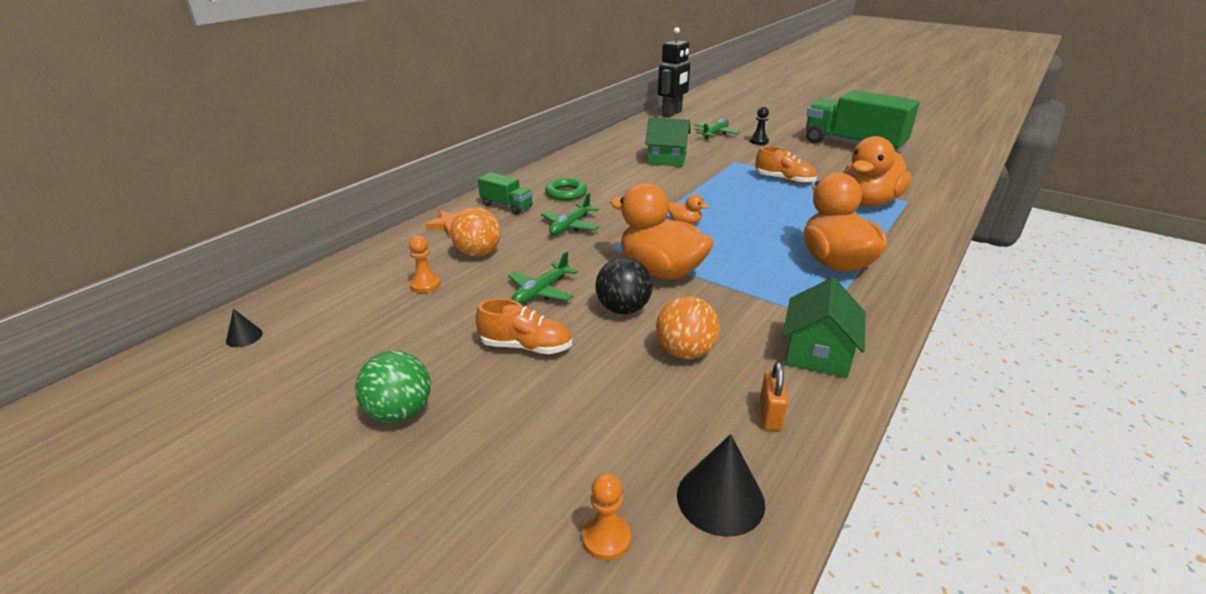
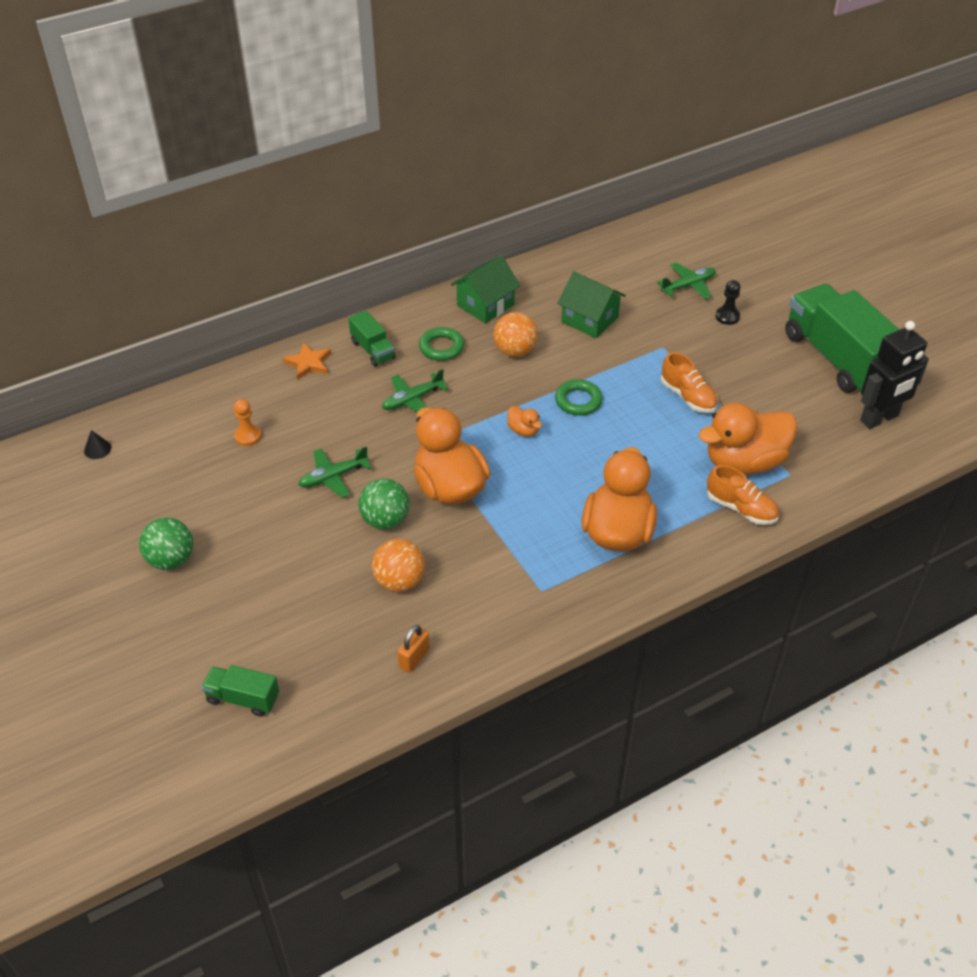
camera: 25 degrees right, 15 degrees up
orange ball [451,207,501,257] -> orange ball moved to [493,312,538,357]
orange shoe [476,298,572,354] -> orange shoe moved to [707,465,779,525]
orange pawn [582,473,631,561] -> green truck [201,665,279,717]
black ball [595,257,653,314] -> green ball [358,479,410,529]
black robot [658,27,690,118] -> black robot moved to [860,321,929,429]
black cone [677,434,765,537] -> none
green house [783,277,865,378] -> green house moved to [451,256,520,324]
none -> green ring [555,379,603,416]

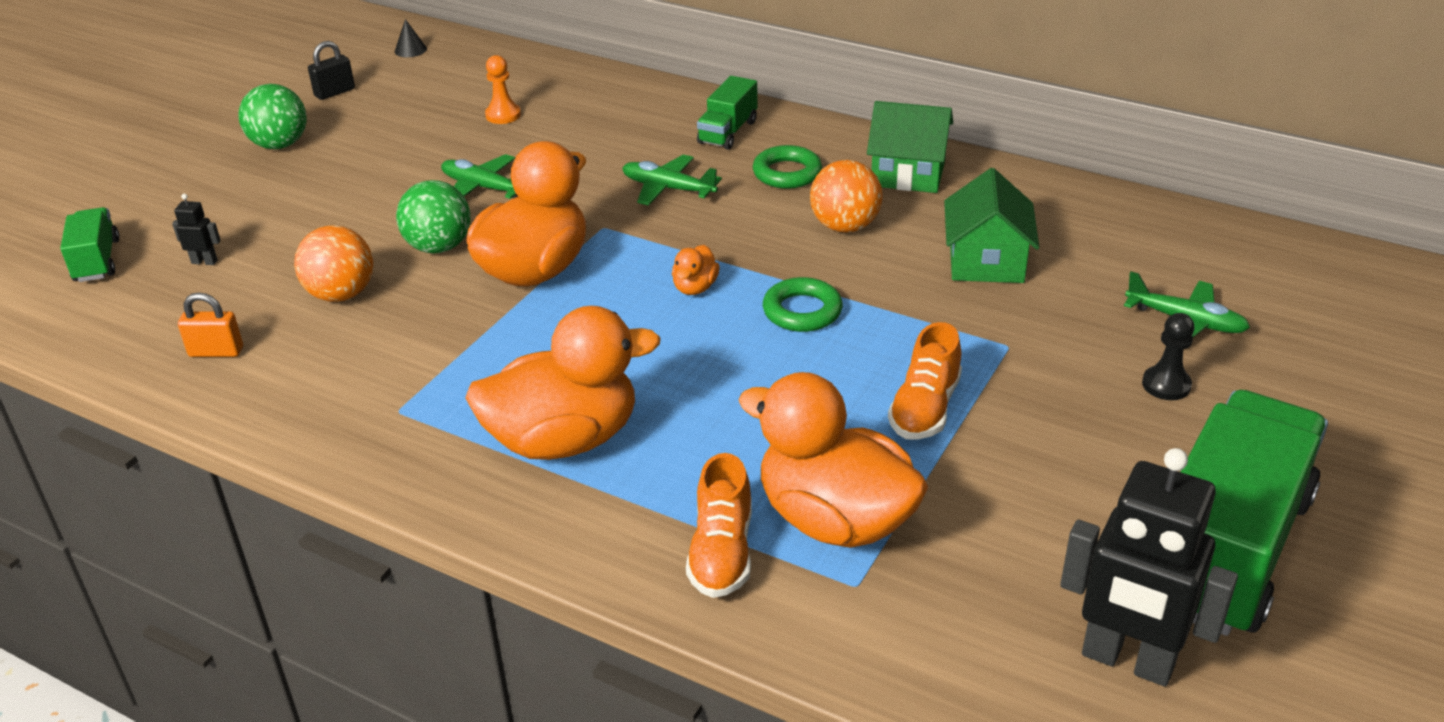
camera: 60 degrees right, 10 degrees down
orange star [283,342,331,379] -> none
none -> black robot [172,194,221,265]
none -> black padlock [308,41,355,100]

